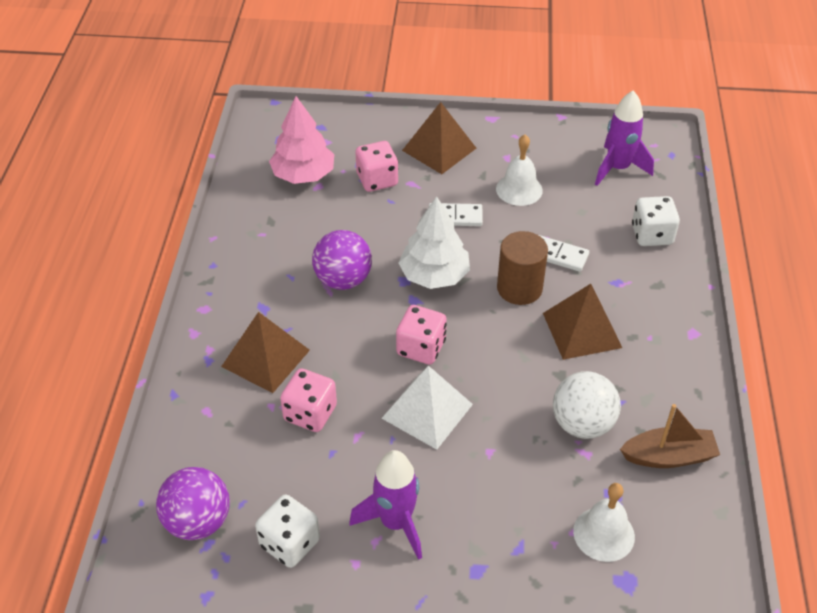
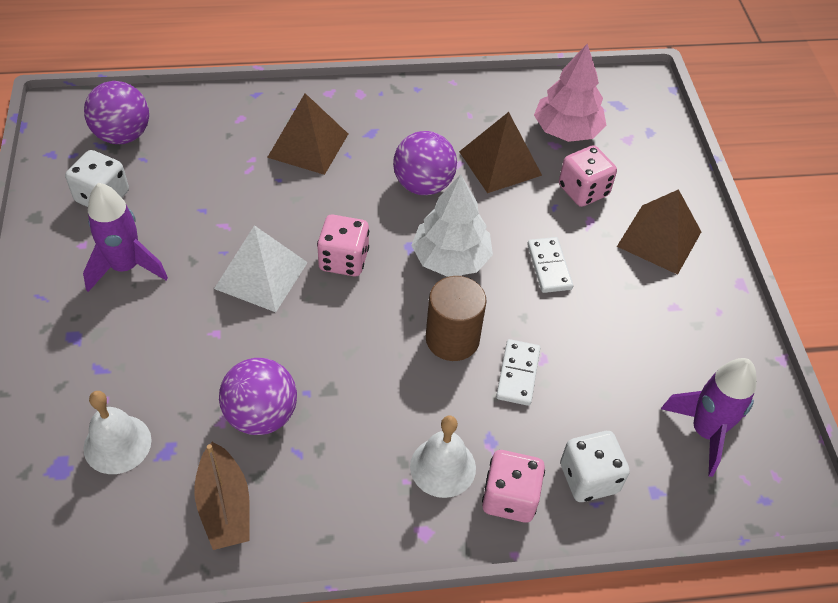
camera: 75 degrees right, 5 degrees up
pink dice [280,369,337,432] -> pink dice moved to [482,450,545,523]
white bell [496,135,543,206] -> white bell moved to [410,416,476,498]
brown pyramid [543,284,622,360] -> brown pyramid moved to [459,112,542,193]
white ball [553,371,621,439] -> purple ball [219,358,297,435]

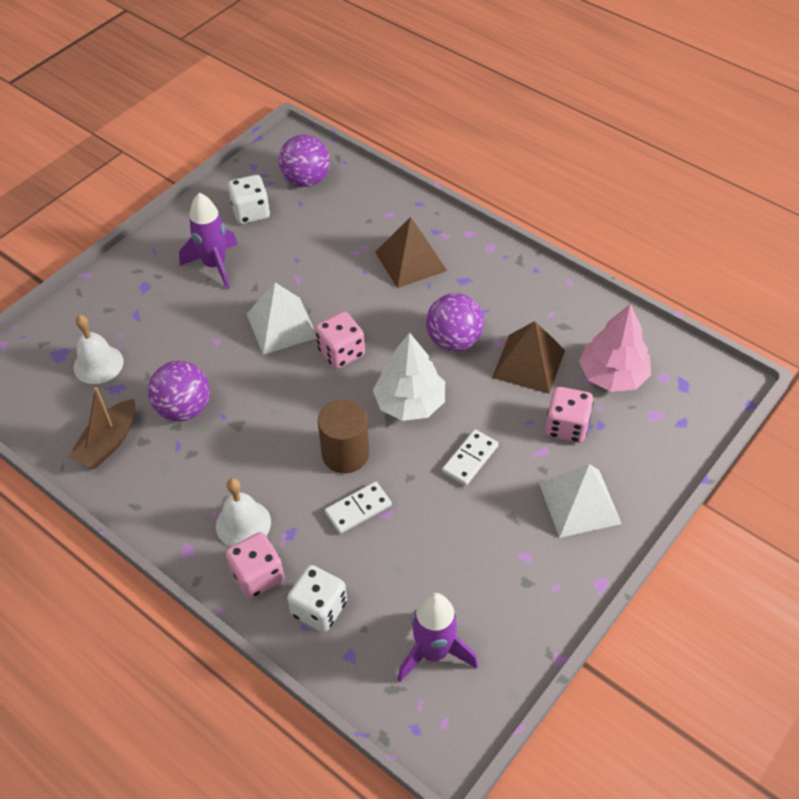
camera: 50 degrees right, 0 degrees up
brown pyramid [617,189,701,275] -> white pyramid [539,464,622,538]

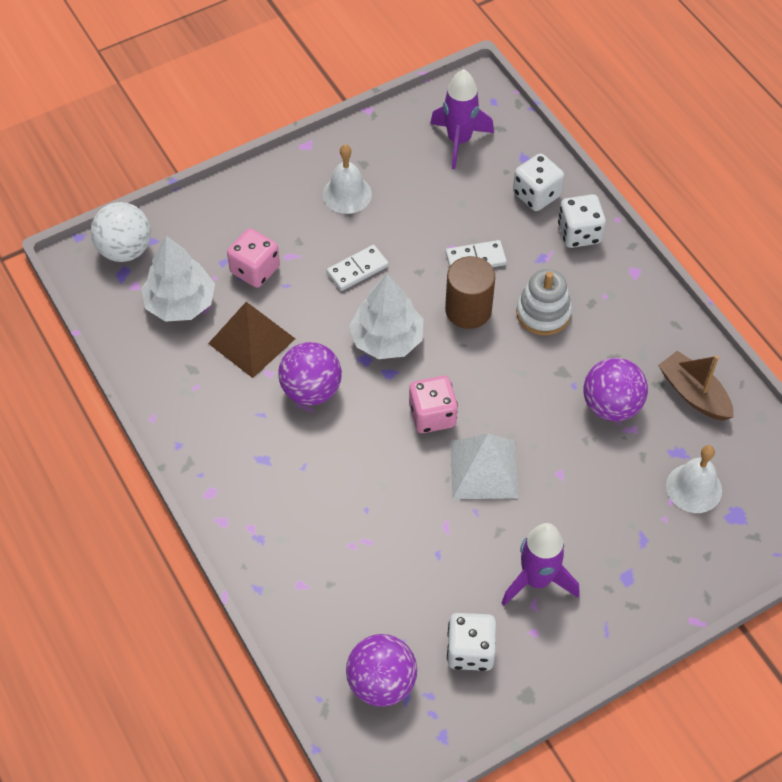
camera: 160 degrees left, 5 degrees up
brown boat [68,387,135,469] -> brown boat turned 90 degrees counterclockwise [658,351,734,421]
white bell [216,478,271,547] -> white bell moved to [323,144,372,214]
pink dice [226,532,285,599] -> white dice [558,194,606,248]
brown pyramid [375,217,447,288] -> none
white pyramid [539,464,622,538] -> none
pink tree [579,304,651,392] -> white tree [141,236,215,322]
none -> white ball [91,202,151,262]
none -> white stacking toy [516,269,572,336]

